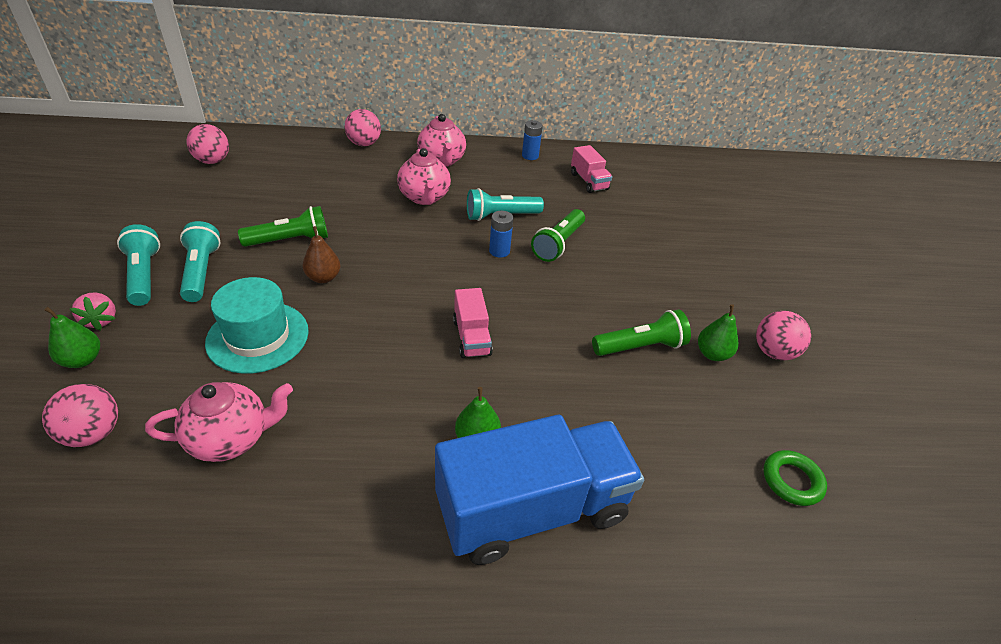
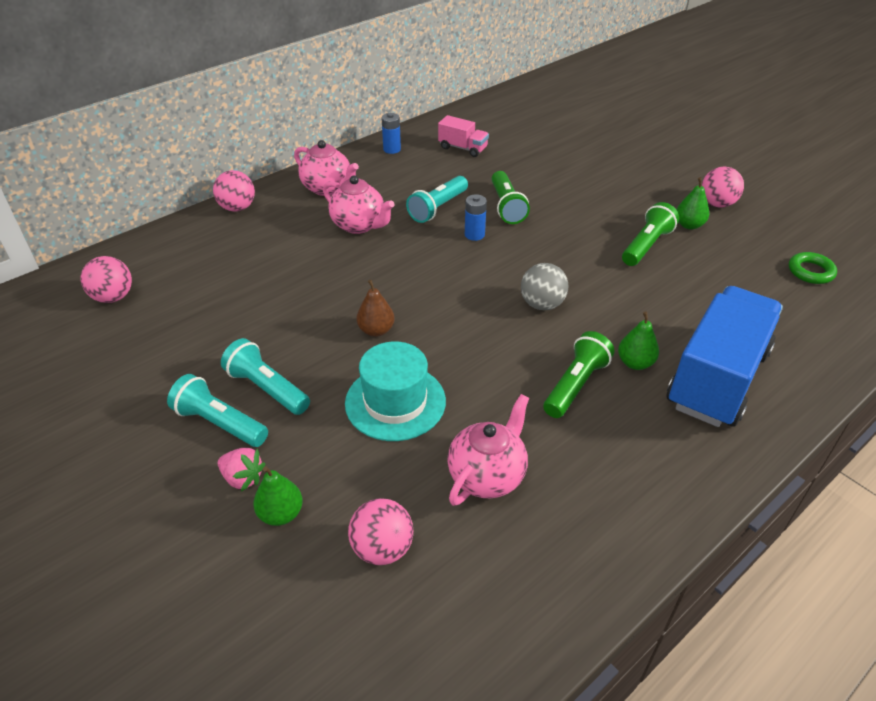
camera: 35 degrees left, 0 degrees up
green flashlight [238,206,328,247] -> green flashlight moved to [543,331,615,418]
pink truck [453,288,493,358] -> grey ball [521,263,569,310]

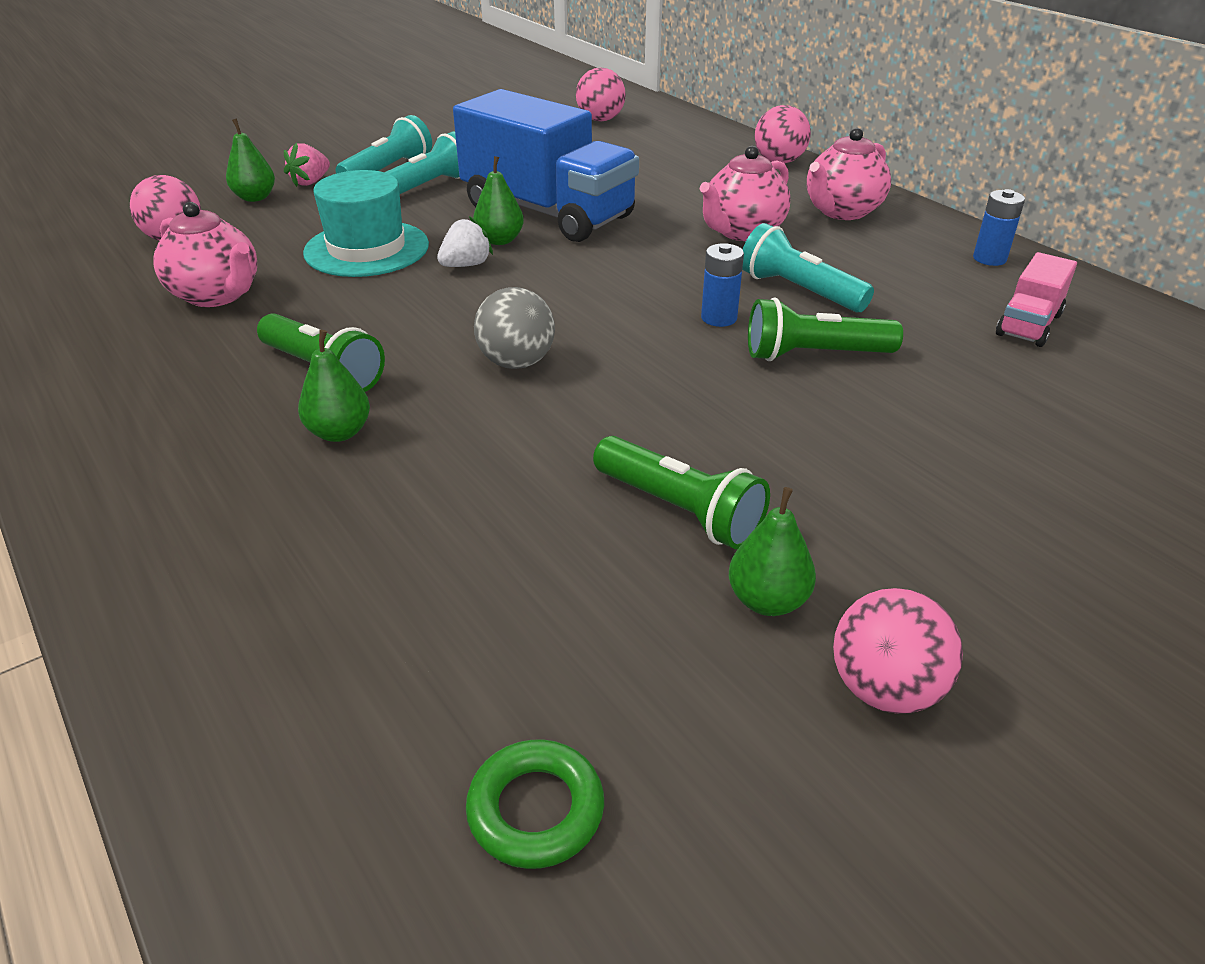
camera: 95 degrees right, 5 degrees down
brown pear [356,280,394,337] -> green pear [473,156,524,245]
blue truck [667,286,783,427] -> blue truck moved to [453,89,639,242]
none -> white strawberry [437,216,493,267]

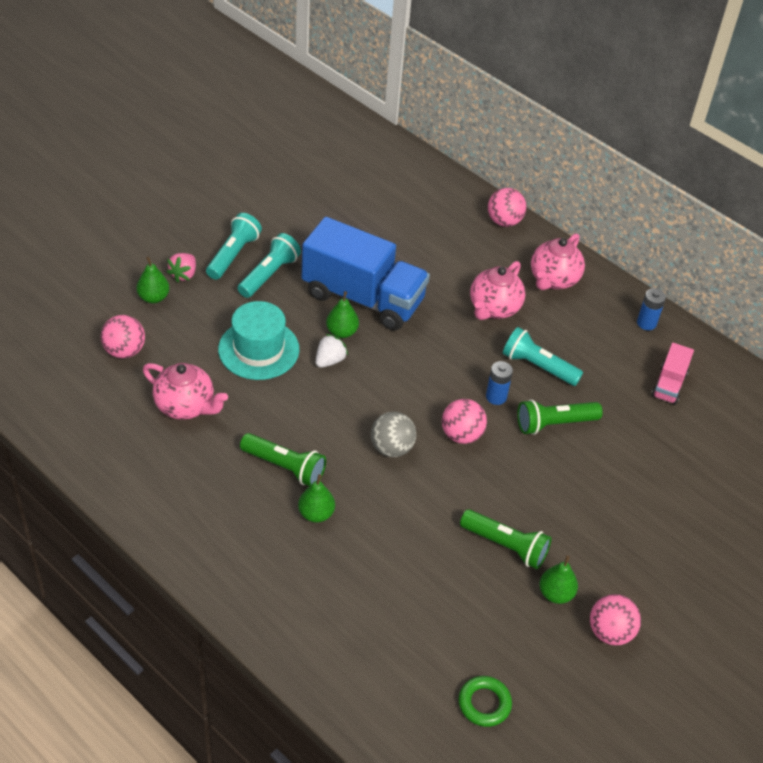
camera: 15 degrees left, 10 degrees up
pink ball [576,67,626,122] -> pink ball moved to [442,399,487,444]

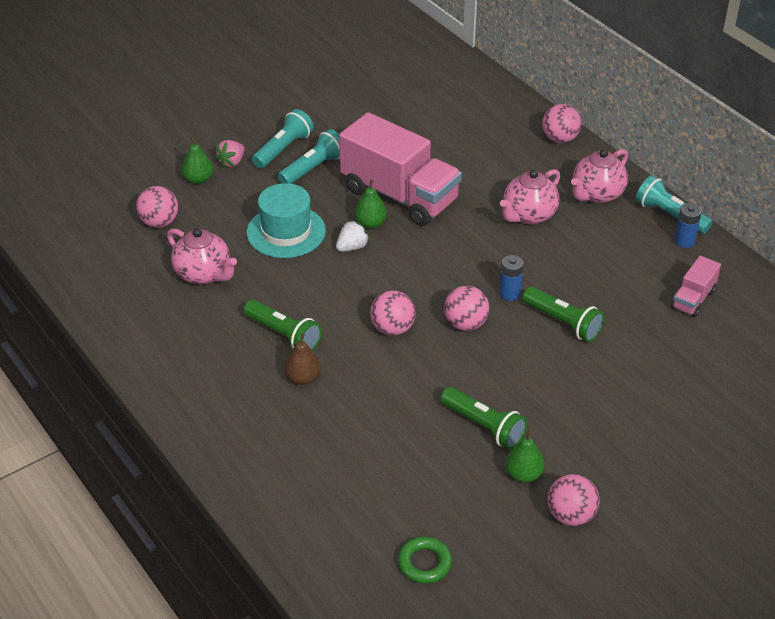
camera: 15 degrees right, 5 degrees down
green pear [298,474,335,523] -> brown pear [285,333,321,385]
blue truck [301,217,430,331] -> pink truck [339,112,462,226]
grey ball [371,412,416,457] -> pink ball [370,290,416,336]
turquoise flashlight [503,327,583,386] -> turquoise flashlight moved to [636,175,713,234]
green flashlight [517,399,603,435] -> green flashlight turned 135 degrees counterclockwise [522,287,605,342]

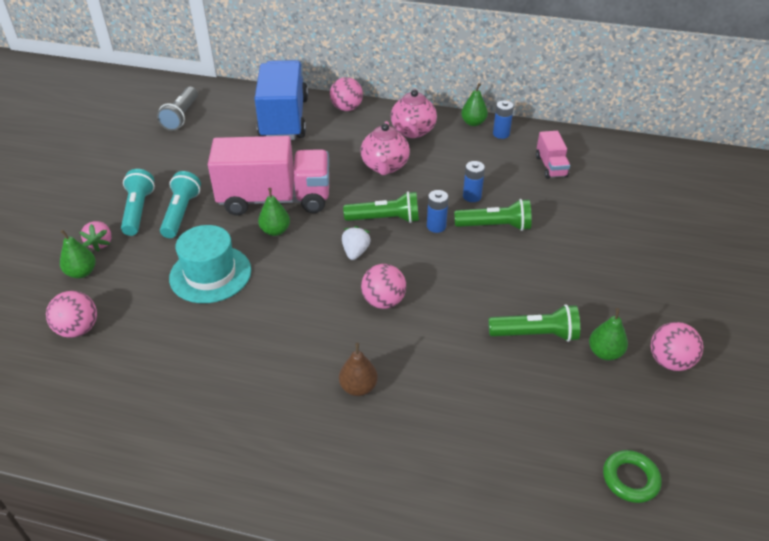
camera: 40 degrees left, 0 degrees up
pink teapot [167,228,237,285] -> none
green flashlight [243,300,322,351] -> green flashlight moved to [343,191,419,223]
white strawberry [336,220,370,252] -> white strawberry moved to [342,226,371,260]
pink ball [444,286,489,331] -> none
turquoise flashlight [636,175,713,234] -> green pear [461,83,488,126]
none -> grey flashlight [157,87,198,131]
none -> blue truck [254,60,308,140]
none -> blue battery [463,161,485,202]

